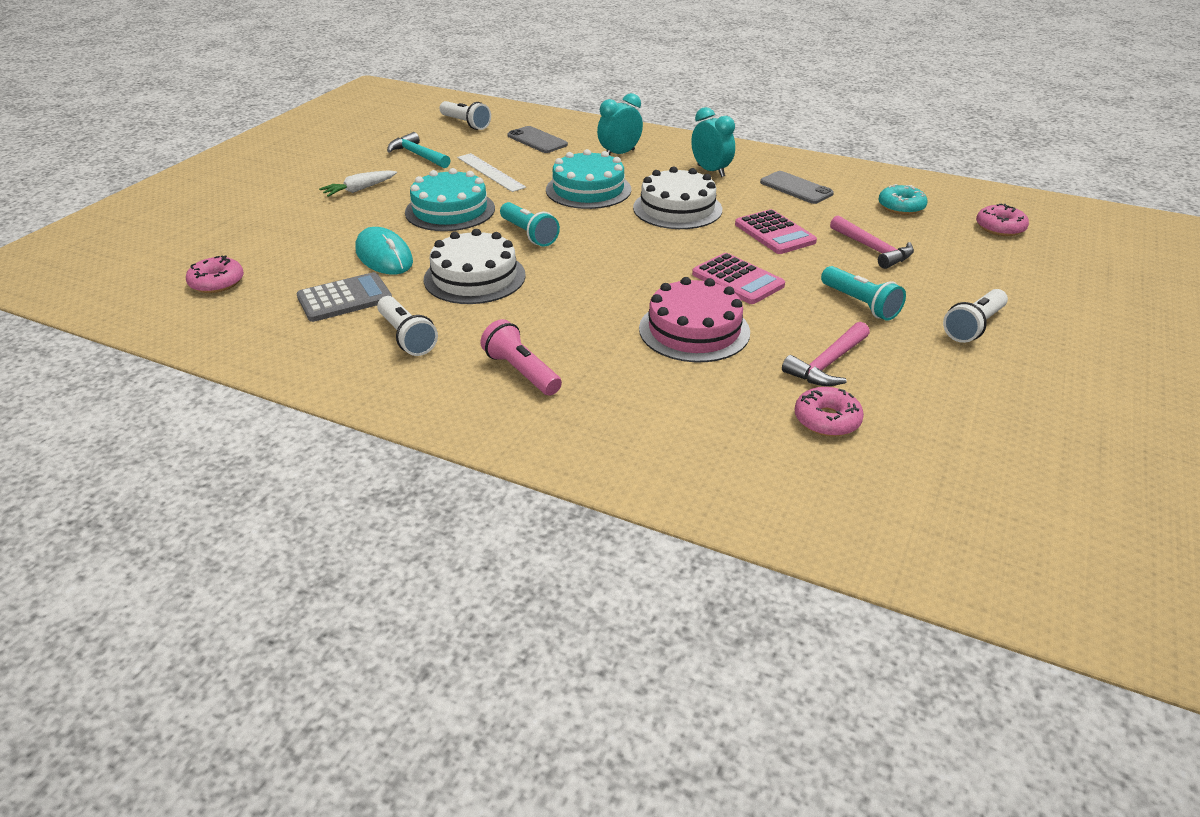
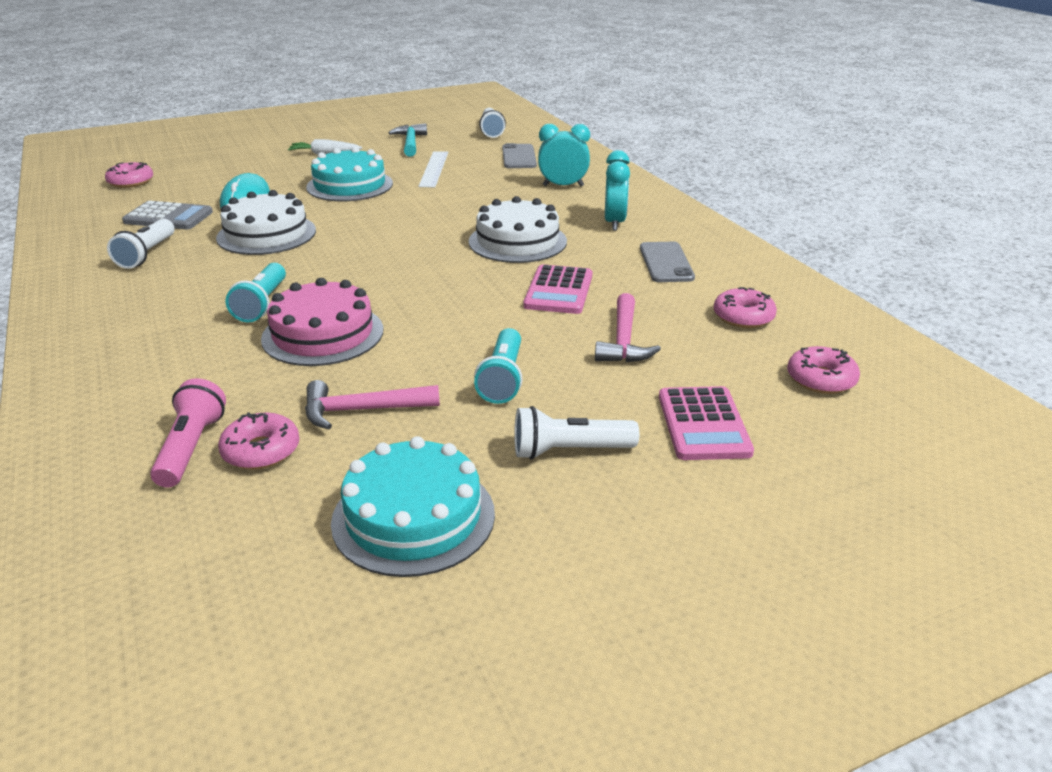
camera: 40 degrees right, 5 degrees down
pink flashlight [480,319,562,396] -> pink flashlight moved to [150,378,226,488]
turquoise flashlight [500,202,560,247] -> turquoise flashlight moved to [225,263,286,322]
turquoise cake [546,149,631,209] -> turquoise cake moved to [331,436,495,577]
pink calculator [692,253,785,304] -> pink calculator moved to [659,386,754,460]
turquoise donut [878,184,928,215] -> pink donut [714,287,777,328]

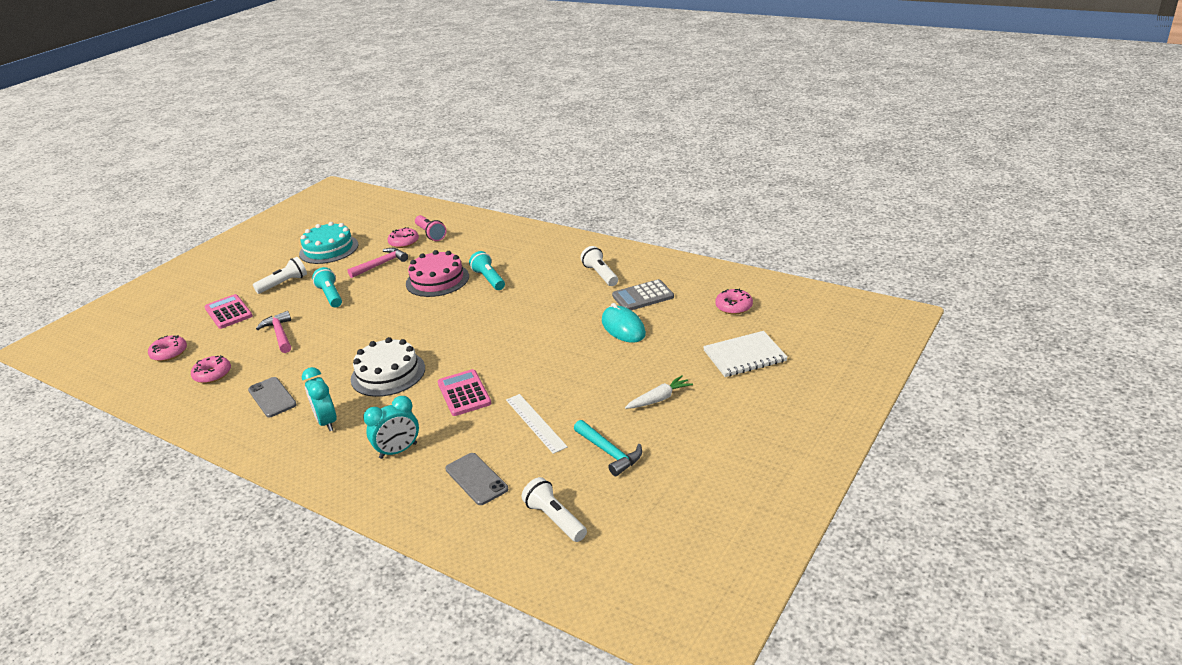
camera: 150 degrees right, 0 degrees up
white cake [216,190,316,255] -> none
turquoise cake [306,147,393,201] -> none
pink calculator [524,265,592,314] -> pink calculator moved to [438,369,491,416]
none -> white notebook [703,331,788,377]

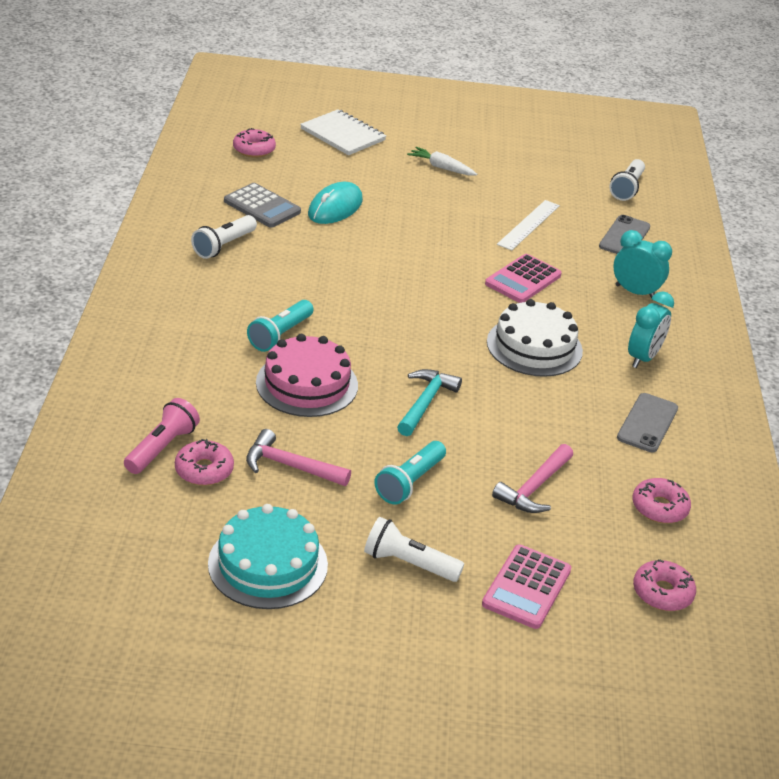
camera: 125 degrees left, 5 degrees up
turquoise hammer [574,420,642,476] -> turquoise hammer moved to [397,369,462,436]

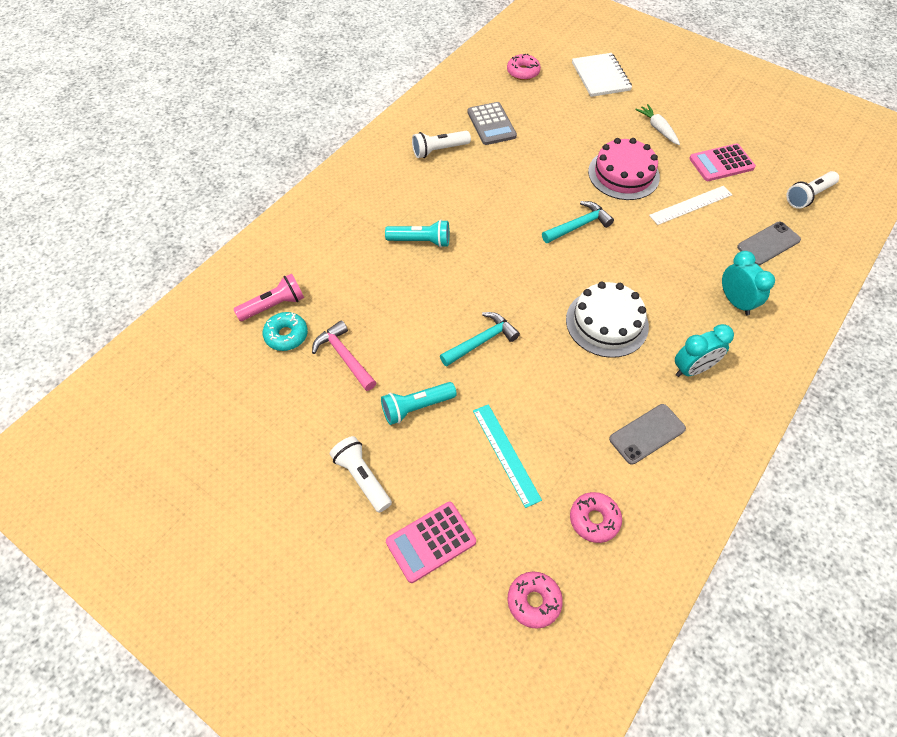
camera: 35 degrees right, 20 degrees up
pink donut [175,439,234,486] -> turquoise donut [263,312,308,351]
turquoise cake [208,504,328,609] -> none
turquoise flashlight [247,300,314,352] -> turquoise flashlight turned 150 degrees counterclockwise [385,220,450,248]
pink cake [256,334,358,417] -> pink cake moved to [588,138,660,200]
turquoise mouse [308,182,363,224] -> none
pink calculator [485,254,562,303] -> pink calculator moved to [689,144,756,181]
pink hammer [492,444,573,513] -> turquoise ruler [473,404,542,508]
none -> turquoise hammer [542,201,614,243]

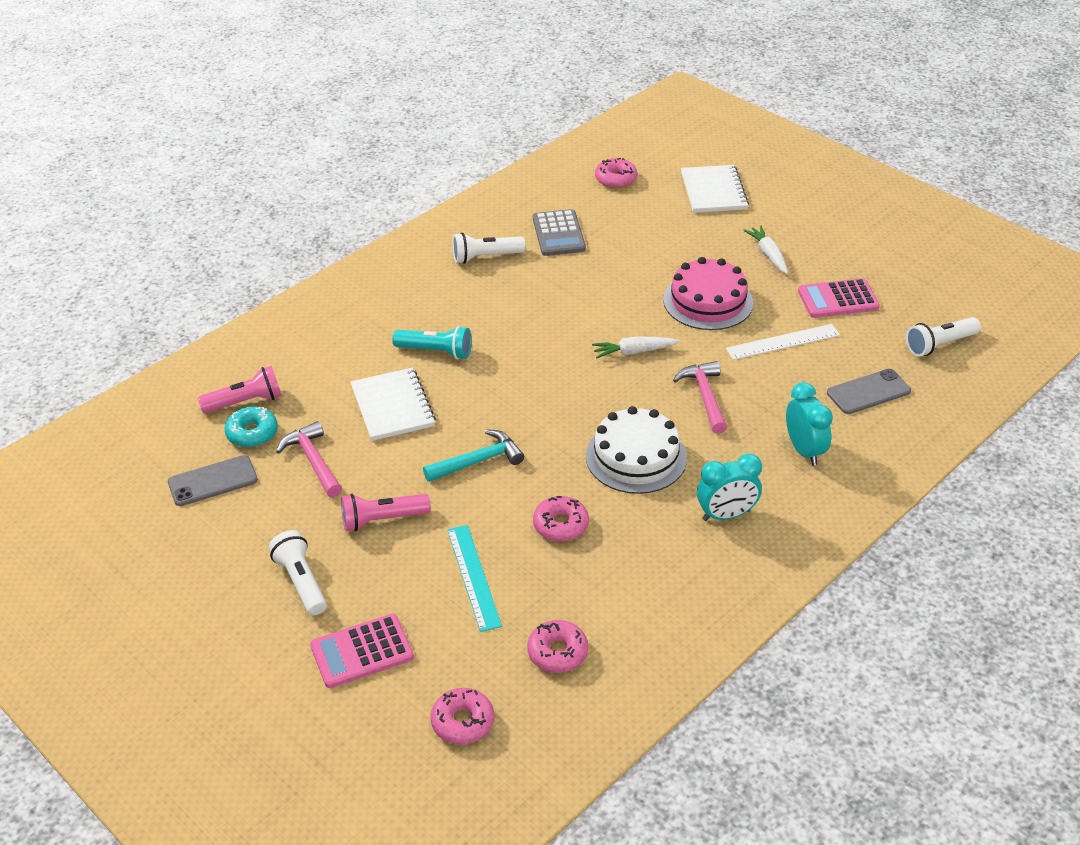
camera: 10 degrees right, 15 degrees down
turquoise flashlight [381,382,457,425] -> pink flashlight [341,494,431,531]
turquoise hammer [542,201,614,243] -> white carrot [592,336,680,358]
grey phone [609,404,686,465] -> grey phone moved to [168,455,258,506]
none -> white notebook [350,368,436,441]
none -> pink donut [533,496,589,542]
none -> pink hammer [673,361,727,434]

